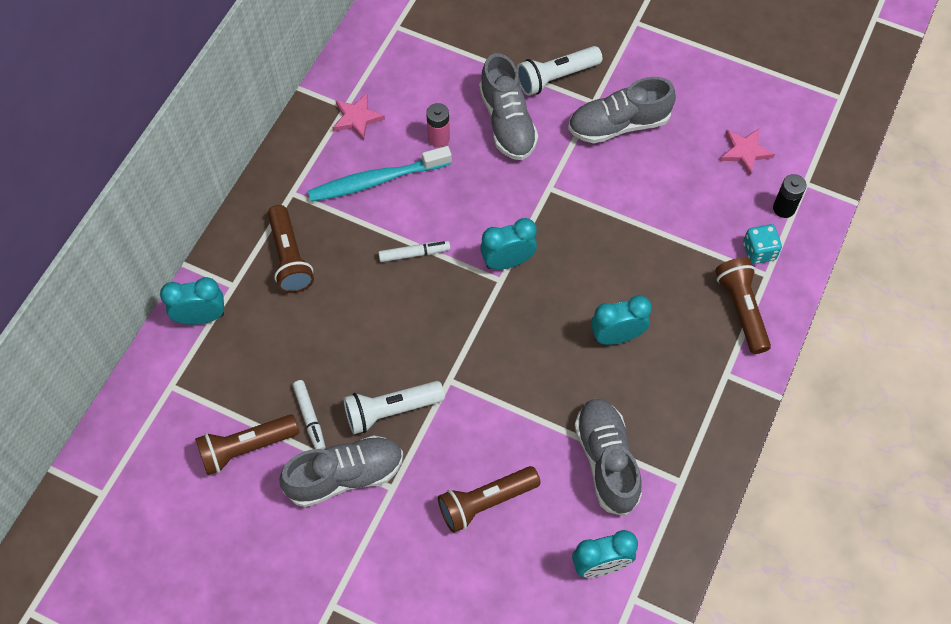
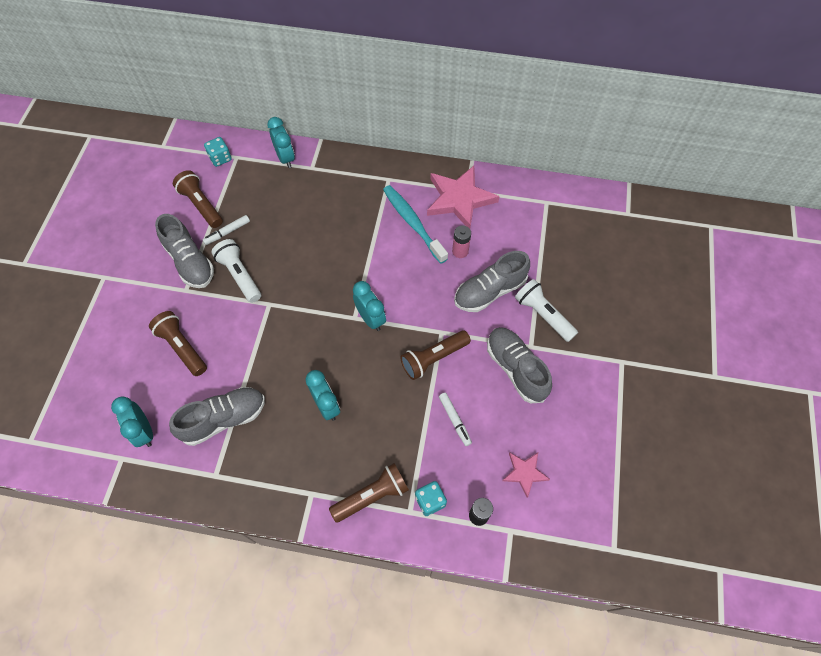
camera: 75 degrees right, 0 degrees up
brown flashlight [268,205,314,293] -> brown flashlight moved to [400,330,471,380]
pink star [333,93,385,141] -> pink star [427,166,500,228], size x1.92
white marker [378,241,450,262] -> white marker moved to [439,393,472,446]
none -> turquoise dice [204,137,232,167]

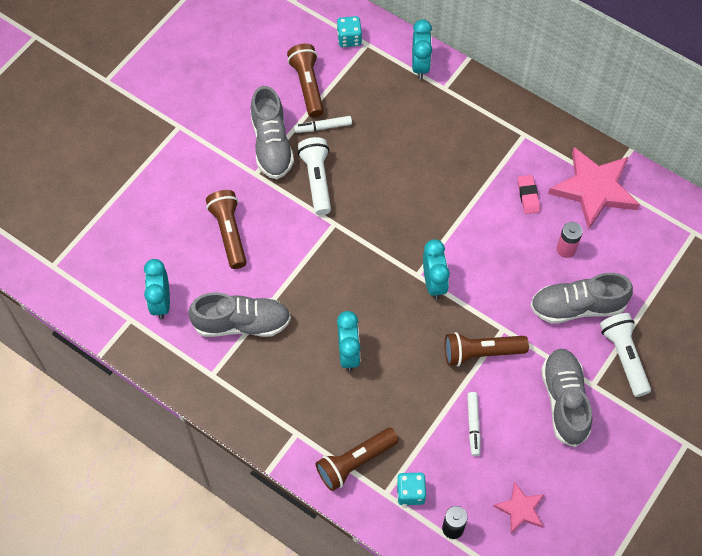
camera: 25 degrees right, 0 degrees up
brown flashlight [329,463,409,523] -> brown flashlight turned 150 degrees clockwise [316,428,399,491]
turquoise toothbrush [383,185,448,264] -> pink eraser [518,175,540,214]

